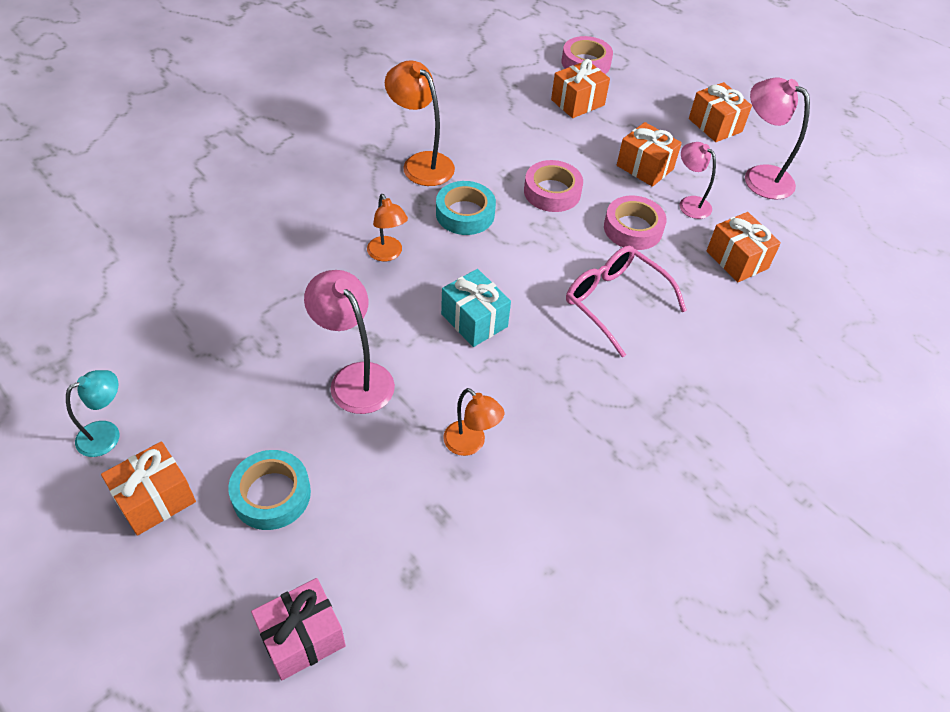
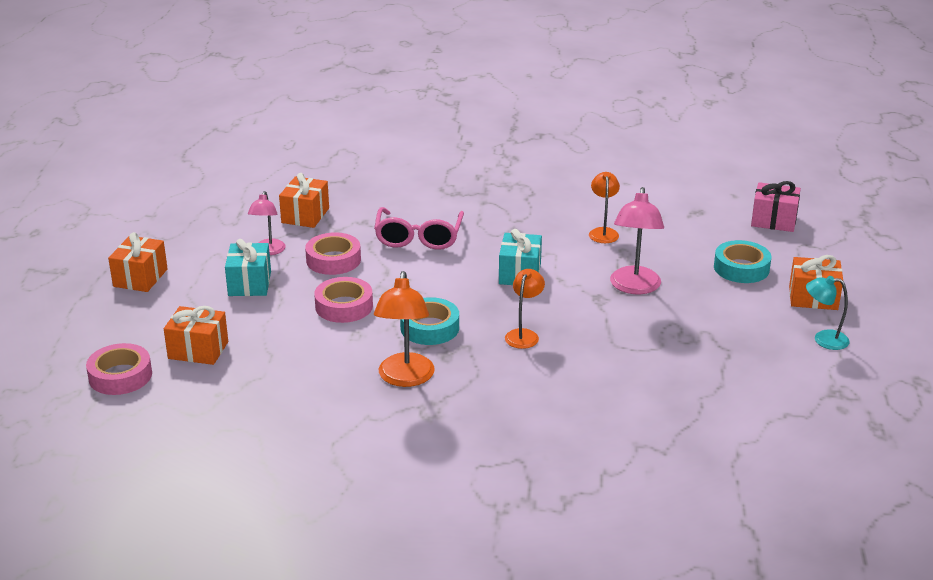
camera: 130 degrees left, 20 degrees down
orange gift [617,122,682,187] -> turquoise gift [225,239,271,296]
pink lamp [745,77,810,200] -> none

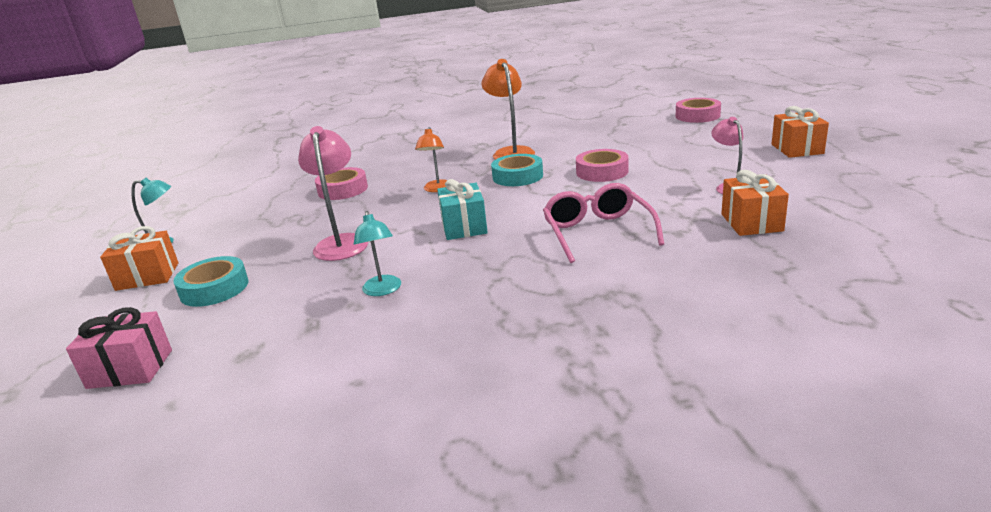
camera: 165 degrees right, 5 degrees down
orange gift [164,306,228,365] -> none
turquoise gift [225,239,271,296] -> none
pink tape [305,232,361,275] -> pink tape moved to [315,167,368,200]
orange lamp [589,172,620,243] -> turquoise lamp [354,211,401,296]

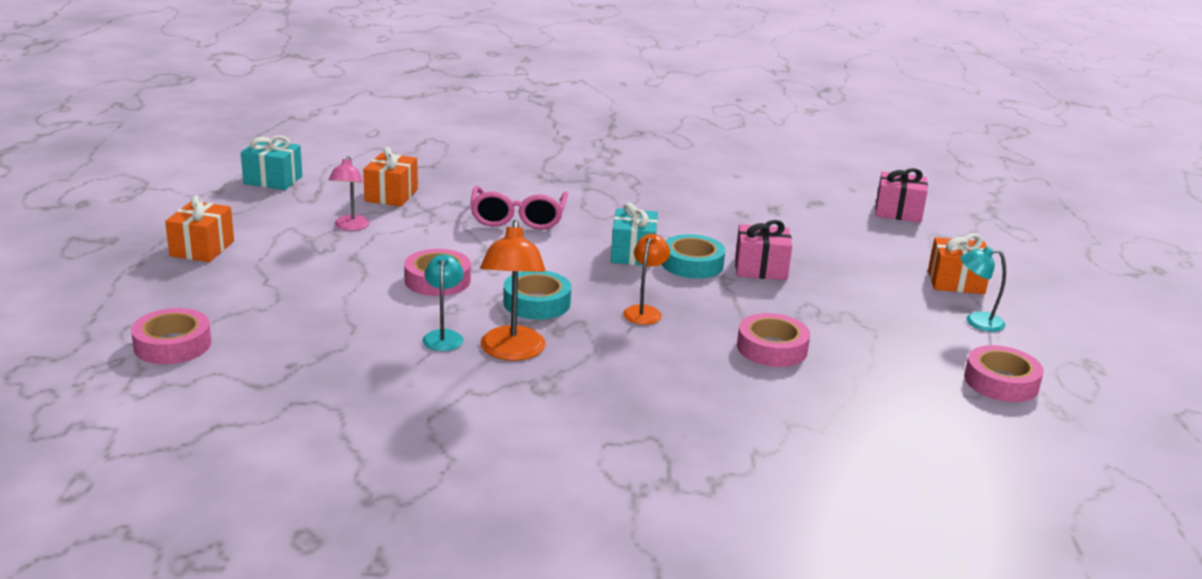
camera: 170 degrees left, 0 degrees up
turquoise tape [173,256,249,307] -> turquoise tape moved to [662,234,725,279]
pink lamp [298,126,368,261] -> pink gift [735,220,792,280]
turquoise lamp [354,211,401,296] -> turquoise lamp moved to [422,254,464,351]
none -> turquoise gift [241,136,302,190]
none -> pink tape [964,345,1044,402]

